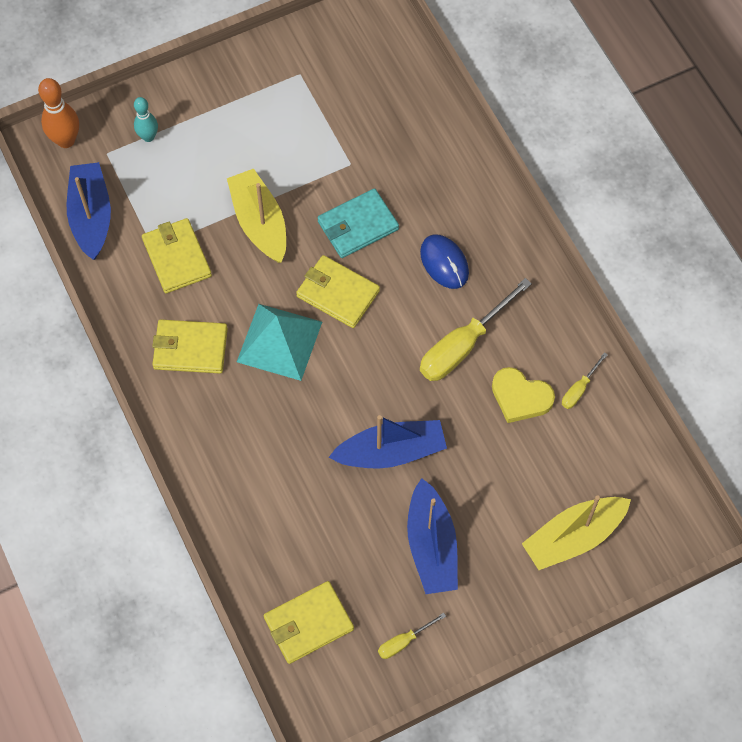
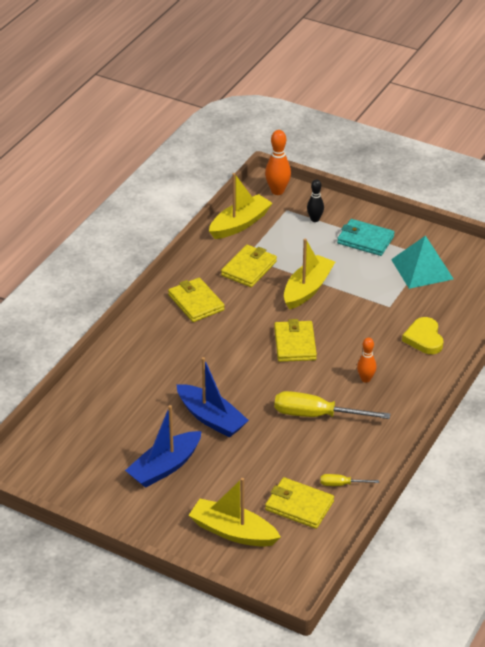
camera: 55 degrees right, 25 degrees down
blue boat [67,162,111,260] -> yellow boat [209,173,273,239]
turquoise bowling pin [134,97,158,142] -> black bowling pin [307,179,324,222]
turquoise pyramid [237,304,322,381] -> turquoise pyramid moved to [391,235,454,289]
yellow wallet [264,581,354,664] -> yellow wallet moved to [265,477,334,529]
turquoise wallet [317,188,399,258] -> turquoise wallet moved to [337,219,395,256]
yellow screwdriver [378,613,446,659] -> none
blue mouse [420,234,469,289] -> orange bowling pin [357,338,376,383]
yellow heart [492,367,555,423] -> yellow heart moved to [402,317,443,354]

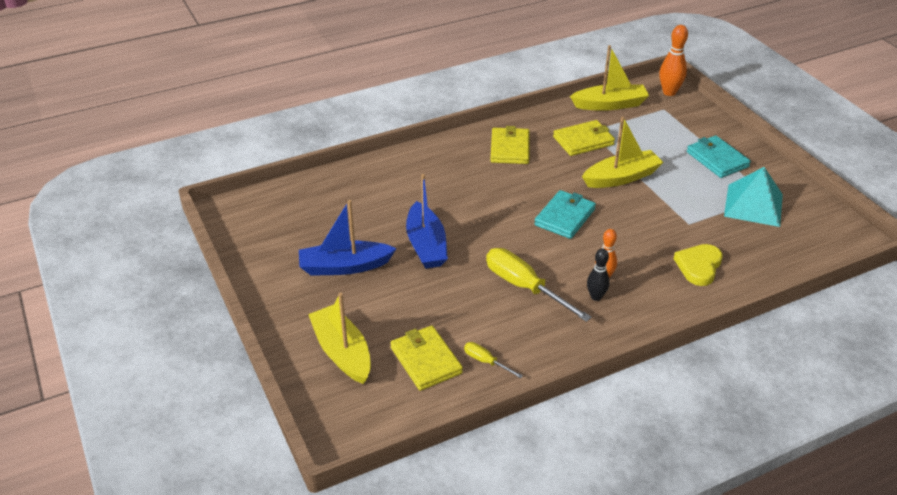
camera: 35 degrees right, 0 degrees up
yellow wallet [274,319,317,362] -> turquoise wallet [534,190,596,239]
black bowling pin [307,179,324,222] -> black bowling pin moved to [587,248,610,301]

